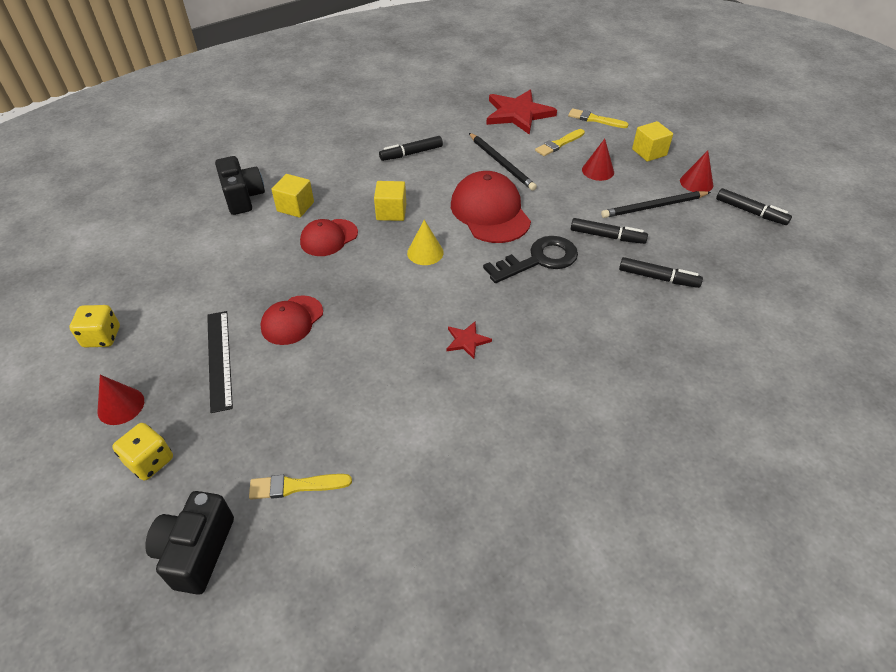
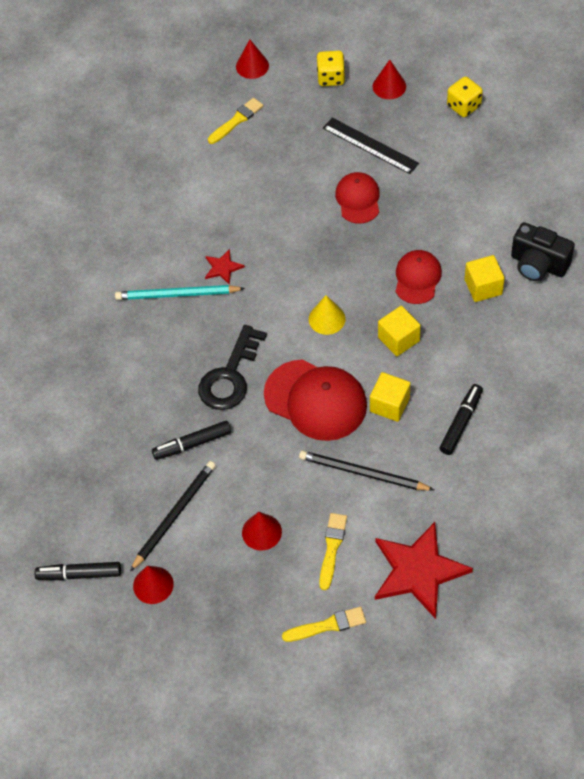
camera: 145 degrees right, 10 degrees up
black camera [145,491,234,595] -> red cone [236,39,269,79]
black marker [619,257,703,288] -> none
yellow cube [632,121,673,162] -> yellow cube moved to [370,372,411,422]
none -> turquoise pencil [115,285,245,300]

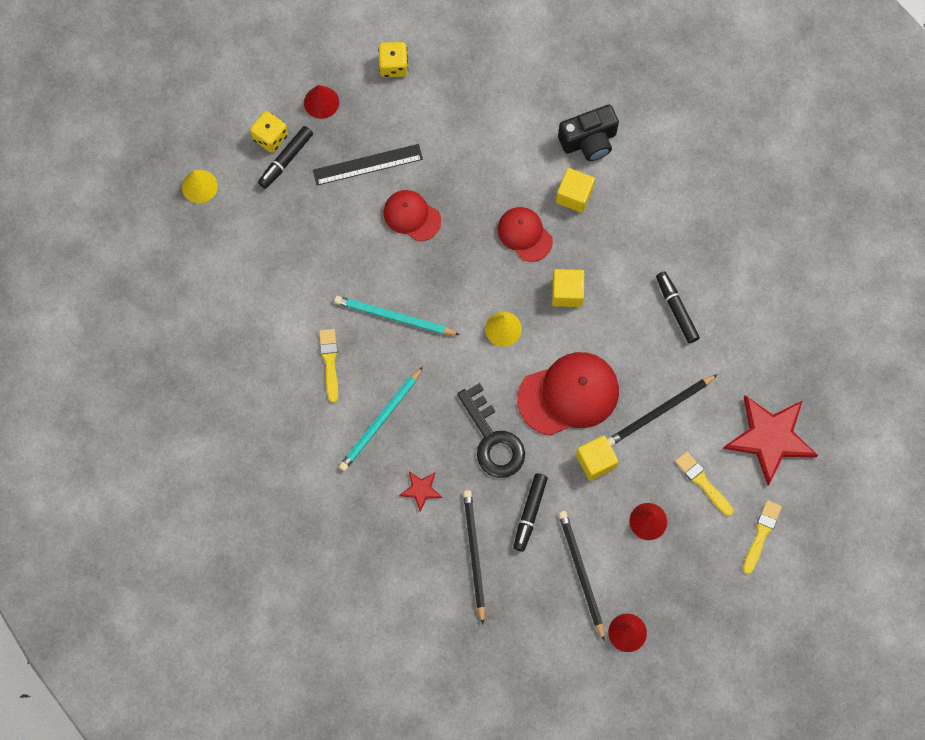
camera: 55 degrees left, 15 degrees up
black marker [35,562,121,580] -> black marker moved to [258,126,313,189]
red star [205,249,245,285] -> red star moved to [399,471,442,511]
yellow brush [208,98,263,144] -> yellow brush moved to [319,329,338,403]
red cone [236,39,269,79] -> yellow cone [182,170,218,203]
yellow cube [370,372,411,422] -> yellow cube moved to [576,435,619,481]
none -> turquoise pencil [334,296,460,335]
none -> black pencil [463,490,485,624]

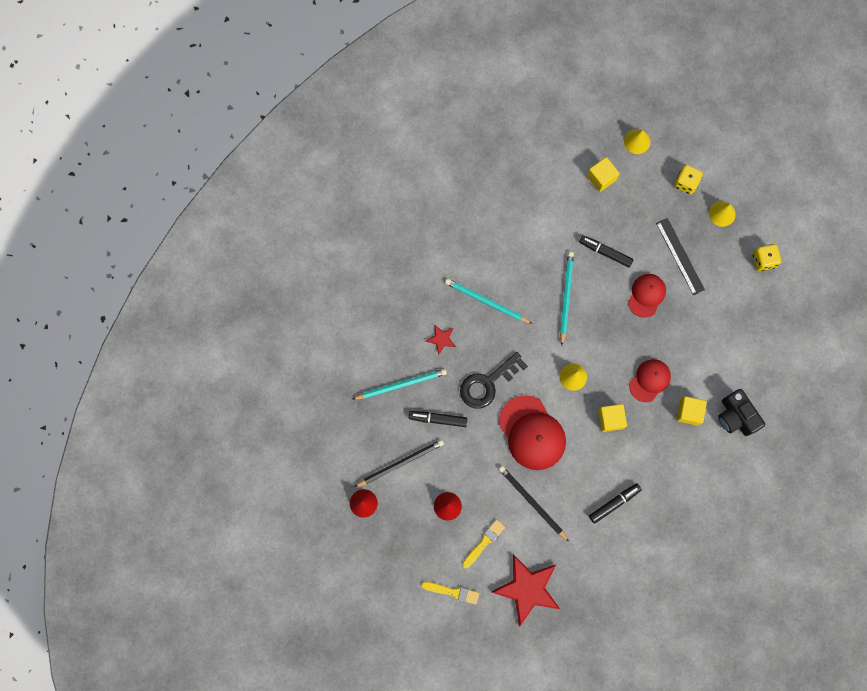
camera: 80 degrees right, 5 degrees up
black marker [258,126,313,189] -> black marker moved to [579,235,634,268]
red cone [304,85,339,119] -> yellow cone [709,201,736,227]
yellow brush [319,329,338,403] -> none
black pencil [463,490,485,624] -> turquoise pencil [353,369,447,399]
yellow cube [576,435,619,481] -> yellow cube moved to [587,157,620,192]

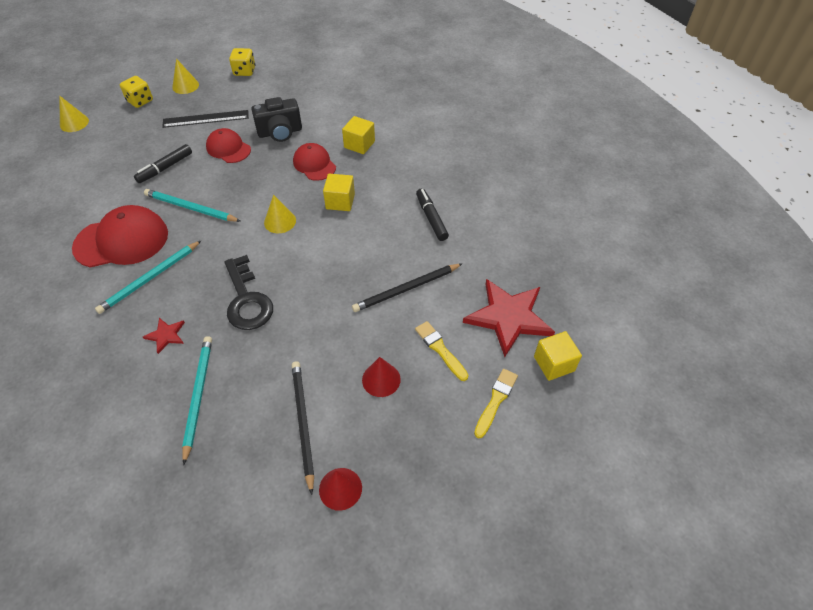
camera: 75 degrees left, 25 degrees down
black marker [409,411,467,427] -> none
red cap [499,395,566,470] -> red cap moved to [72,205,168,268]
yellow cube [587,157,620,192] -> yellow cube moved to [534,331,582,381]
black camera [718,389,765,436] -> black camera moved to [251,97,302,142]

